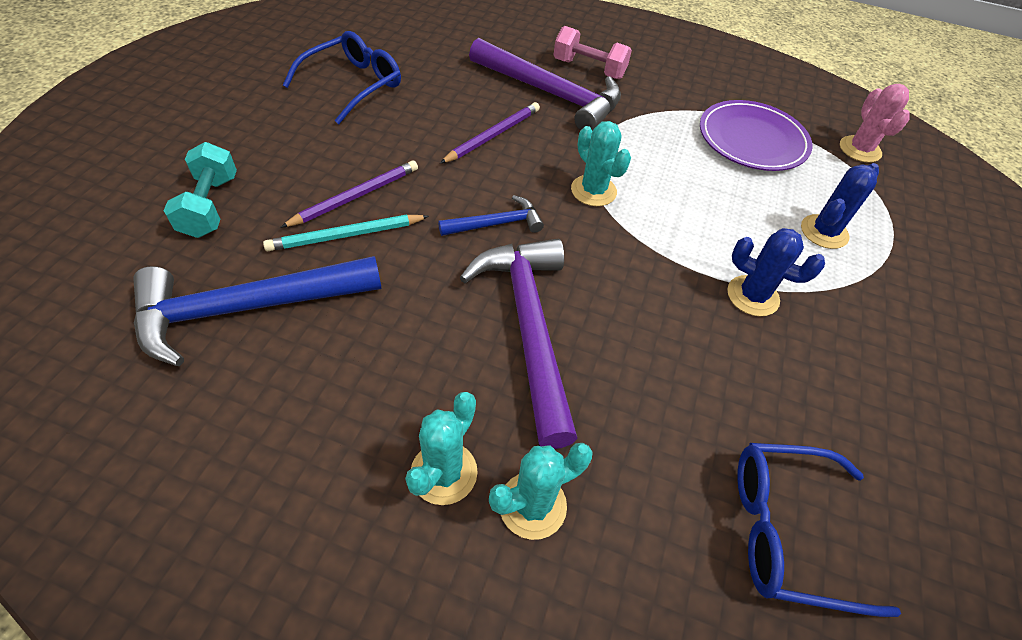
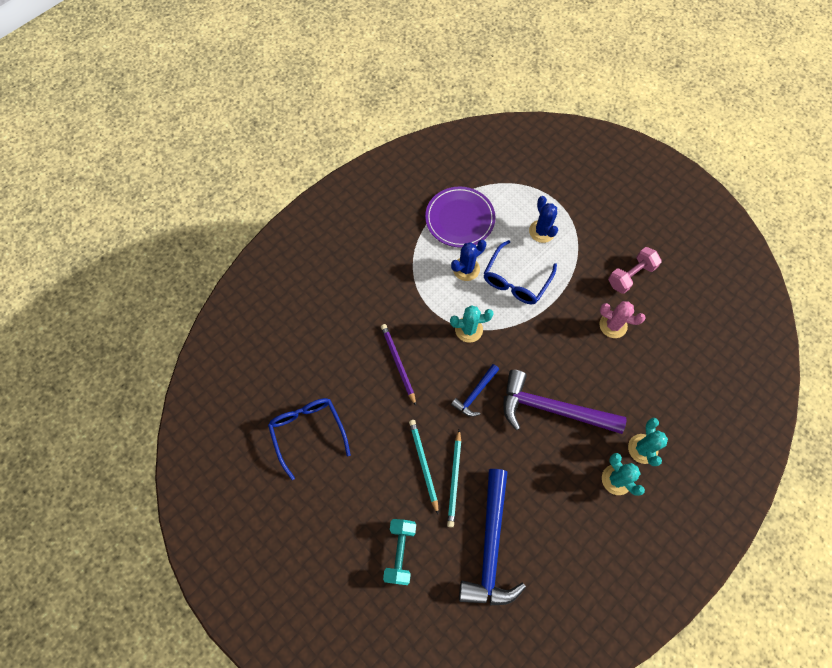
camera: 60 degrees left, 15 degrees up
turquoise dumbbell [164,142,237,238] -> turquoise dumbbell turned 75 degrees clockwise [383,519,416,585]
purple pencil [280,160,418,228] -> turquoise pencil [409,420,439,514]
blue hammer [438,195,544,236] -> blue hammer turned 150 degrees counterclockwise [451,364,499,417]
purple hammer [469,38,621,131] -> none
pink dumbbell [553,26,632,79] -> pink dumbbell moved to [608,247,662,294]
blue cactus [727,228,825,316] -> blue cactus moved to [451,240,486,281]
blue glasses [737,443,901,617] -> blue glasses moved to [484,240,557,304]
pink cactus [840,84,910,163] -> pink cactus moved to [599,301,646,338]

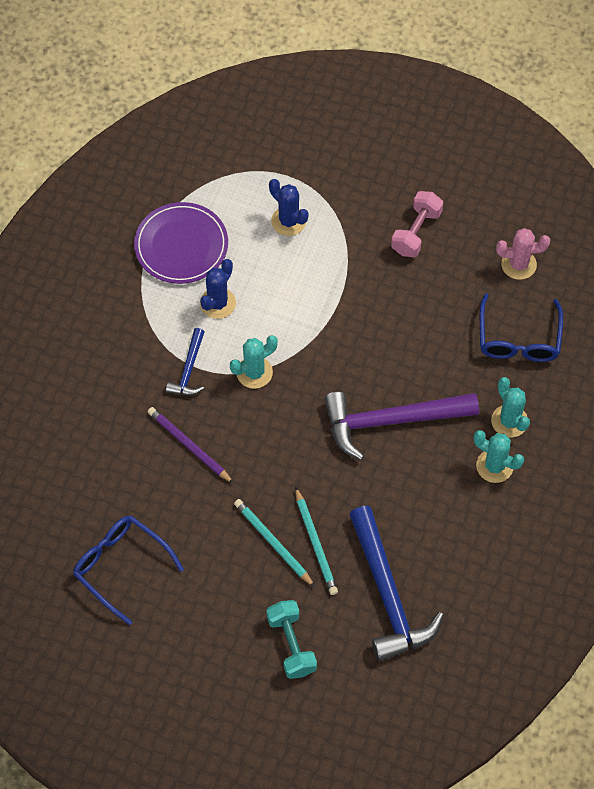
camera: 25 degrees left, 5 degrees down
blue hammer [451,364,499,417] -> blue hammer moved to [166,328,204,395]
blue glasses [484,240,557,304] -> blue glasses moved to [480,293,563,362]
pink cactus [599,301,646,338] -> pink cactus moved to [496,228,550,280]

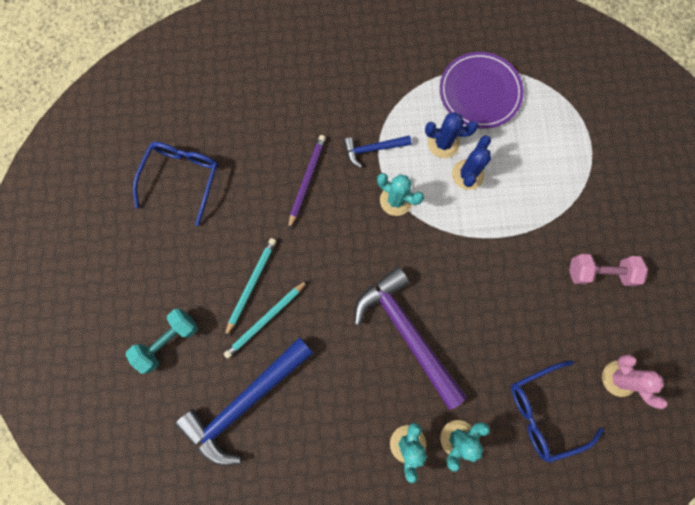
camera: 65 degrees right, 15 degrees up
blue cactus [269,179,309,236] -> blue cactus moved to [452,135,491,190]

